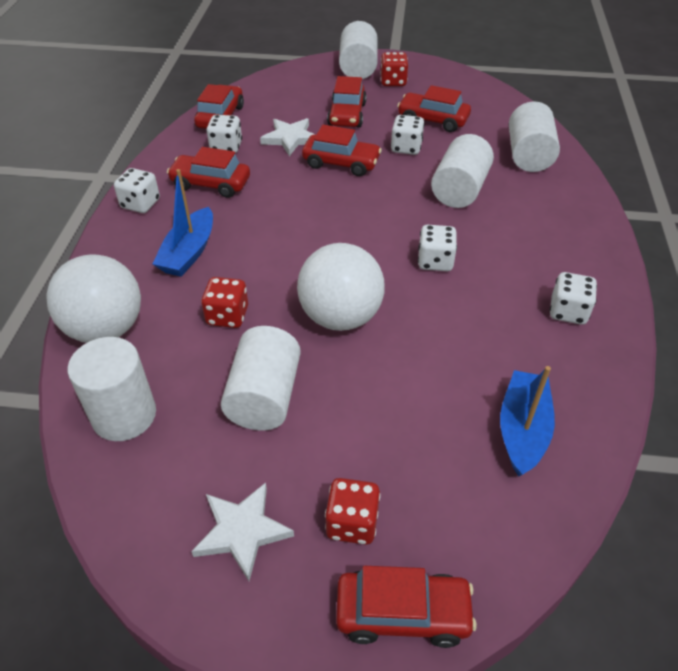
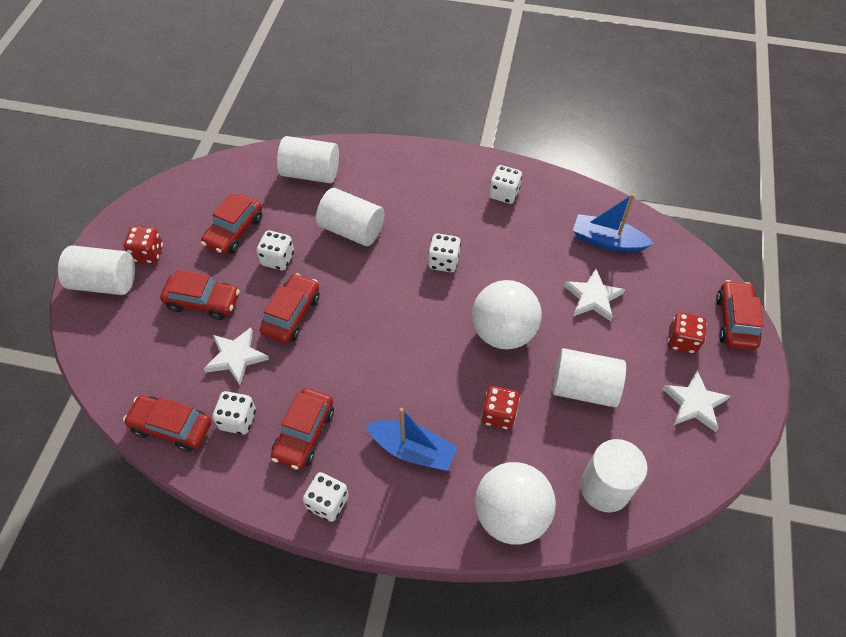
camera: 85 degrees left, 10 degrees up
none -> white star [564,269,625,321]

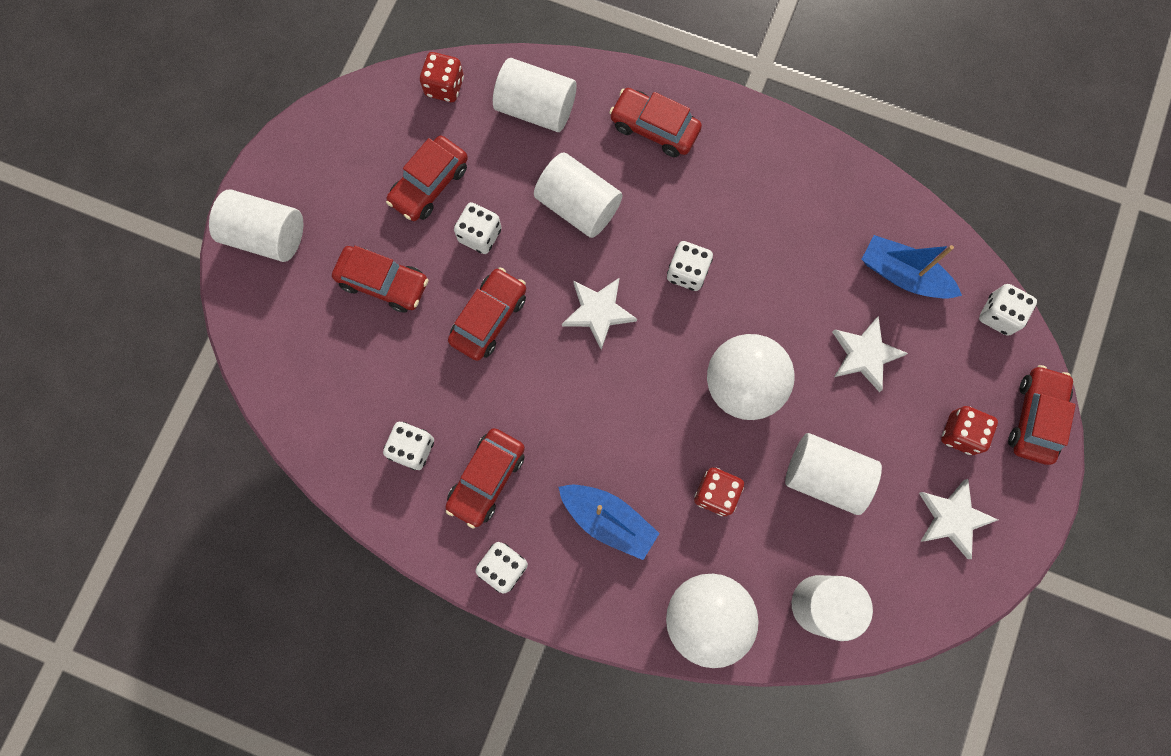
camera: 10 degrees right, 20 degrees up
red car [123,396,212,452] -> red car moved to [609,88,702,157]
red dice [124,226,163,264] -> red dice moved to [420,52,464,102]
white star [204,327,269,385] -> white star moved to [562,277,637,350]
white dice [489,165,522,204] -> white dice moved to [979,284,1037,335]

